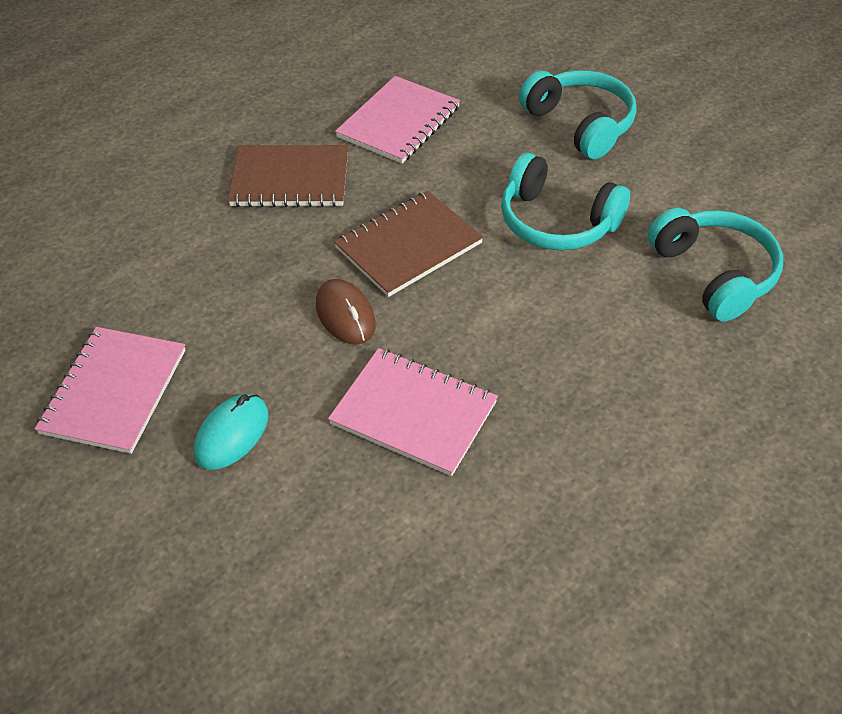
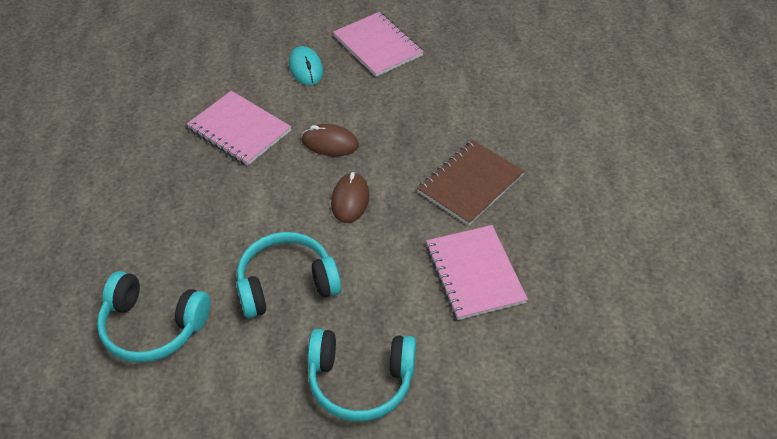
camera: 130 degrees right, 0 degrees up
pink notebook [328,348,498,476] -> pink notebook turned 60 degrees clockwise [187,91,291,166]
brown notebook [334,191,483,297] -> brown mouse [331,172,369,223]

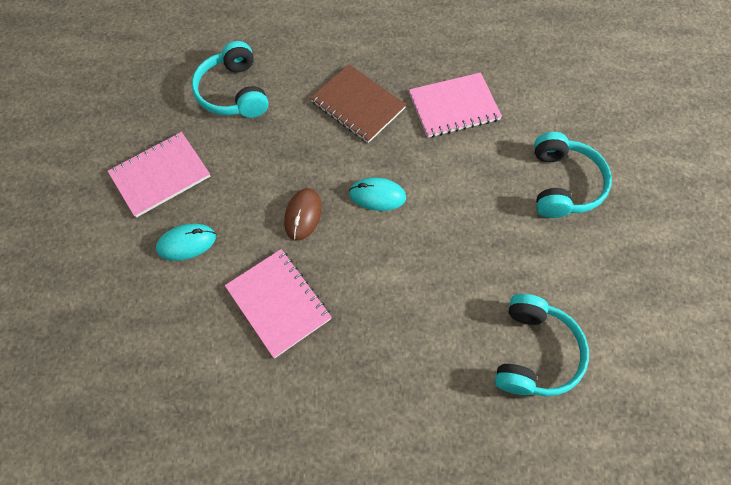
camera: 90 degrees left, 15 degrees up
pink notebook [187,91,291,166] -> pink notebook turned 75 degrees counterclockwise [225,249,332,358]
turquoise headphones [237,232,341,318] -> turquoise headphones moved to [192,41,269,118]
brown mouse [331,172,369,223] -> turquoise mouse [349,177,406,211]

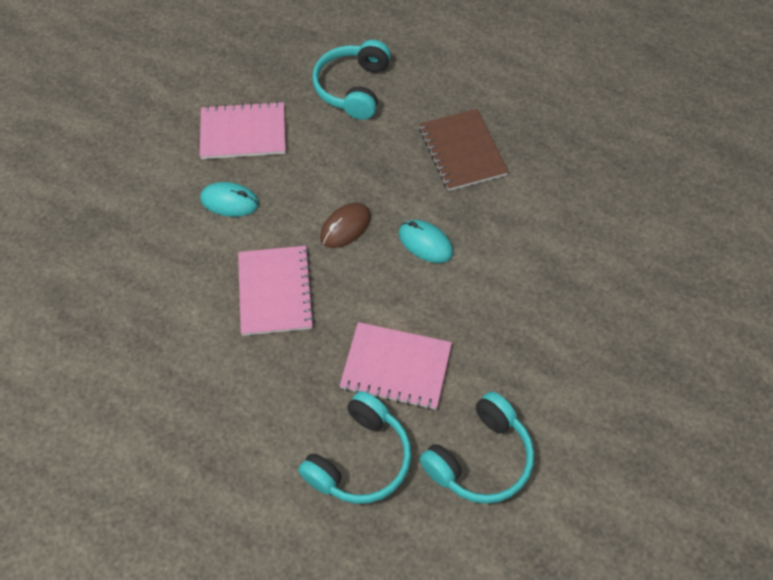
camera: 30 degrees right, 5 degrees down
pink notebook [409,72,502,138] -> pink notebook moved to [340,322,452,410]
turquoise headphones [534,132,612,218] -> turquoise headphones moved to [298,391,411,504]

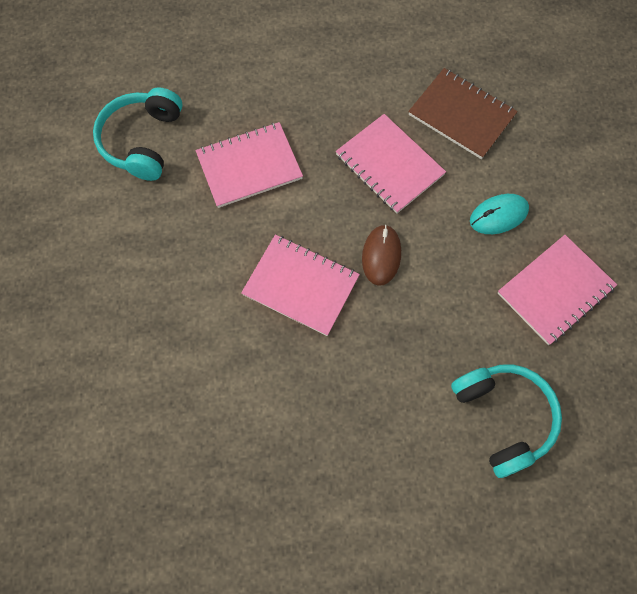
camera: 145 degrees right, 10 degrees up
turquoise headphones [298,391,411,504] -> none
turquoise mouse [399,220,453,263] -> pink notebook [241,234,360,336]
brown notebook [419,109,509,191] -> brown notebook moved to [408,68,518,159]

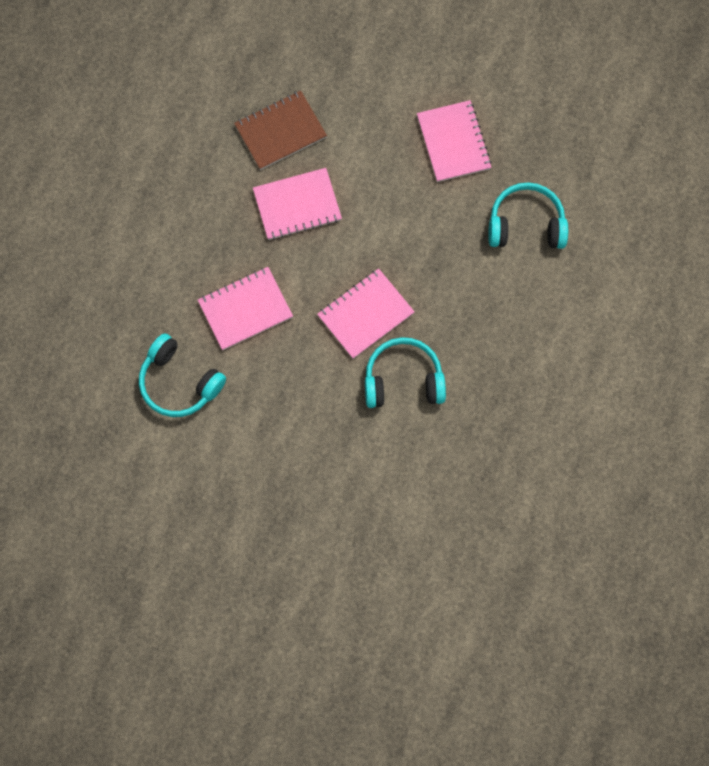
camera: 65 degrees left, 5 degrees up
pink notebook [196,122,303,208] -> pink notebook turned 60 degrees clockwise [198,267,293,350]
brown mouse [362,225,401,286] -> none
turquoise mouse [470,194,529,234] -> none
none -> turquoise headphones [365,337,446,408]

